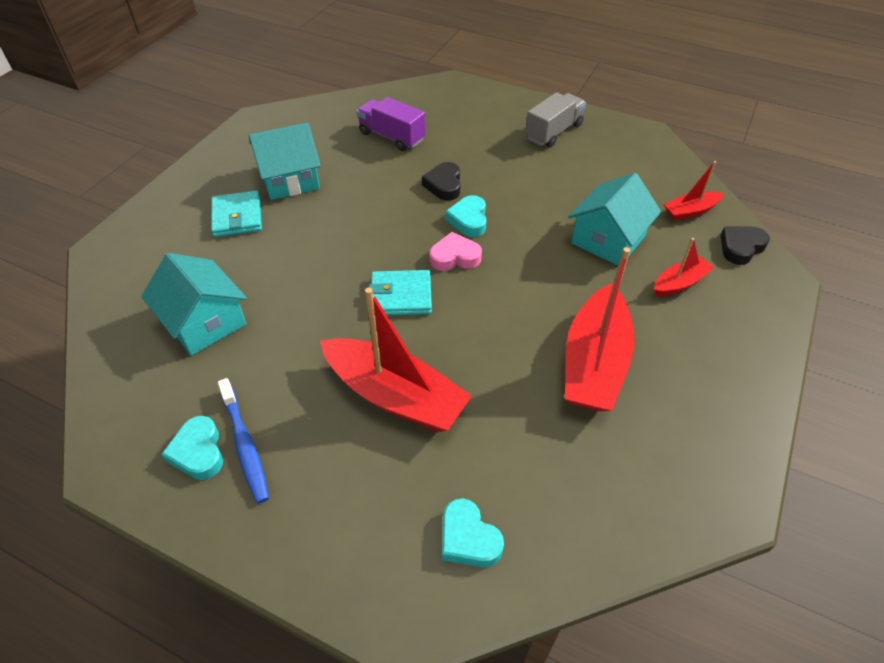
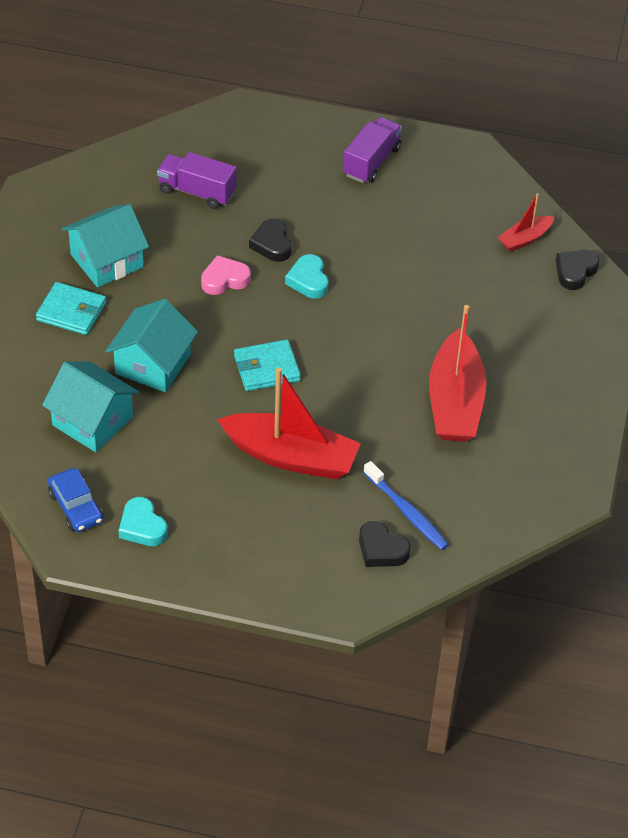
camera: 15 degrees left, 0 degrees up
turquoise wallet [211,191,262,237] -> turquoise wallet turned 45 degrees counterclockwise [36,282,106,335]
blue toothbrush [218,378,269,504] -> blue toothbrush moved to [363,461,449,550]
pink heart [429,232,482,271] -> pink heart moved to [201,255,251,295]
turquoise heart [442,498,504,567] -> black heart [359,521,411,567]
grey truck [525,92,586,147] -> purple truck [343,117,402,183]
turquoise house [568,173,661,266] -> turquoise house moved to [106,299,198,392]
red boat [654,238,715,296] -> none
none -> blue car [48,468,103,532]

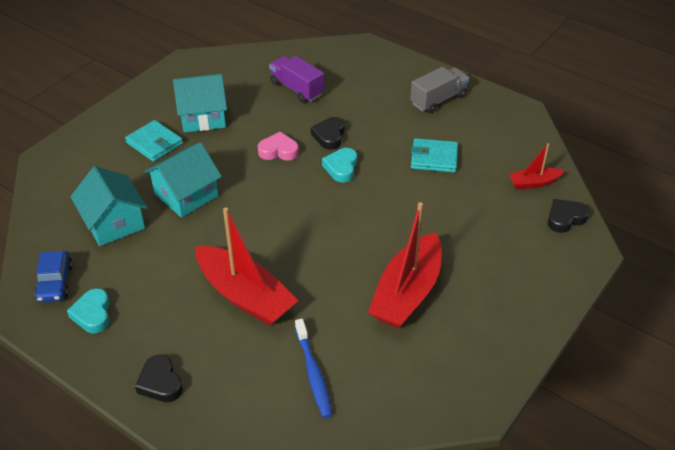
camera: 25 degrees right, 5 degrees down
turquoise wallet [234,340,301,391] -> turquoise wallet moved to [411,138,458,173]
purple truck [343,117,402,183] -> grey truck [410,67,469,113]
black heart [359,521,411,567] -> black heart moved to [135,354,183,402]

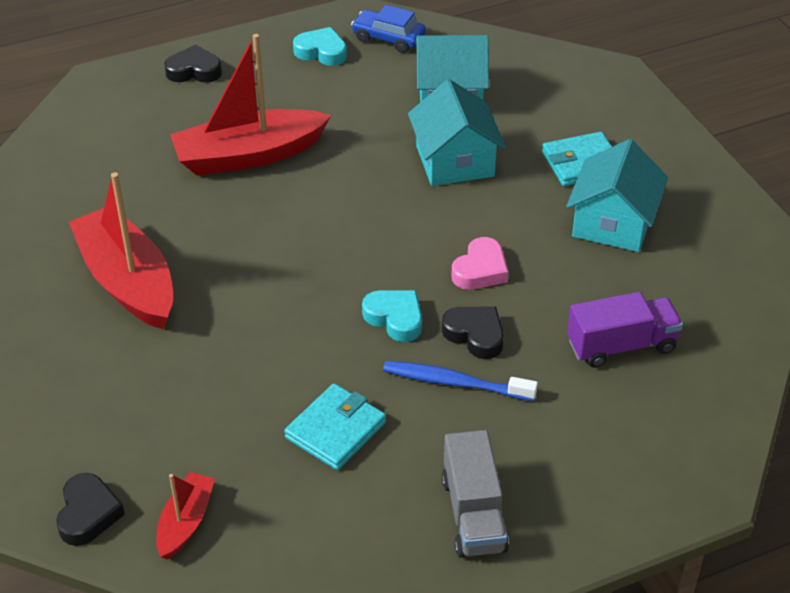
camera: 120 degrees right, 0 degrees up
blue toothbrush [295,319,332,418] -> blue toothbrush moved to [383,361,538,401]

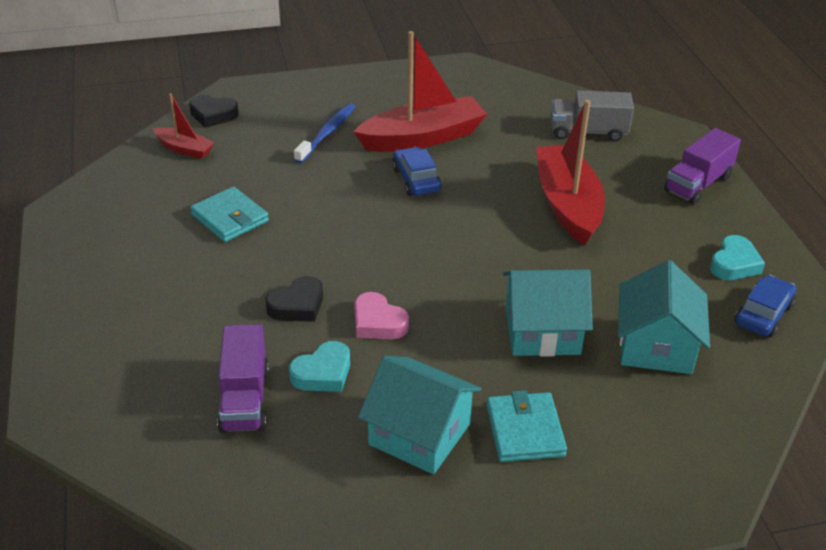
camera: 100 degrees right, 5 degrees down
black heart [164,44,222,83] -> purple truck [664,128,741,205]
turquoise heart [362,290,422,342] -> turquoise heart moved to [289,341,350,392]
blue toothbrush [383,361,538,401] -> blue toothbrush moved to [294,103,355,163]
grey truck [442,430,509,558] -> grey truck moved to [551,90,634,142]
none -> blue car [392,147,442,196]

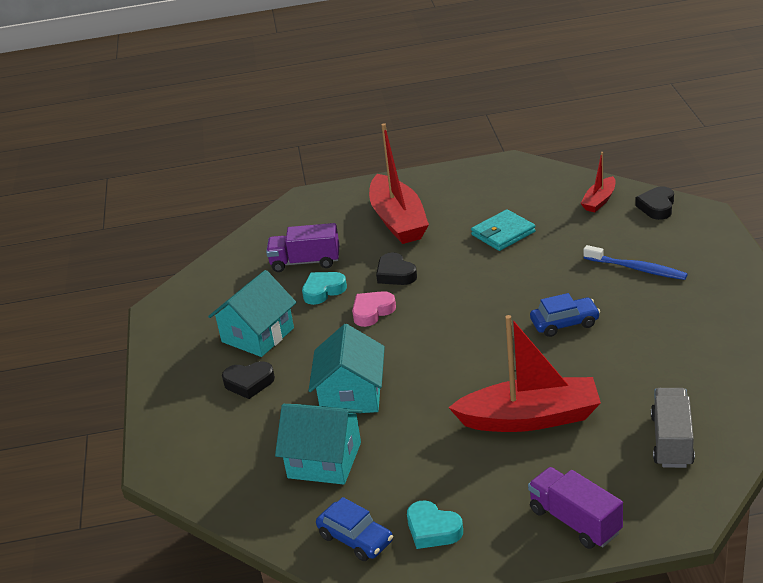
camera: 100 degrees right, 5 degrees down
turquoise heart [289,341,350,392] -> turquoise heart turned 90 degrees clockwise [302,272,347,305]
red boat [353,31,487,152] -> red boat moved to [369,123,429,244]
turquoise wallet [487,390,567,462] -> black heart [222,361,275,399]

